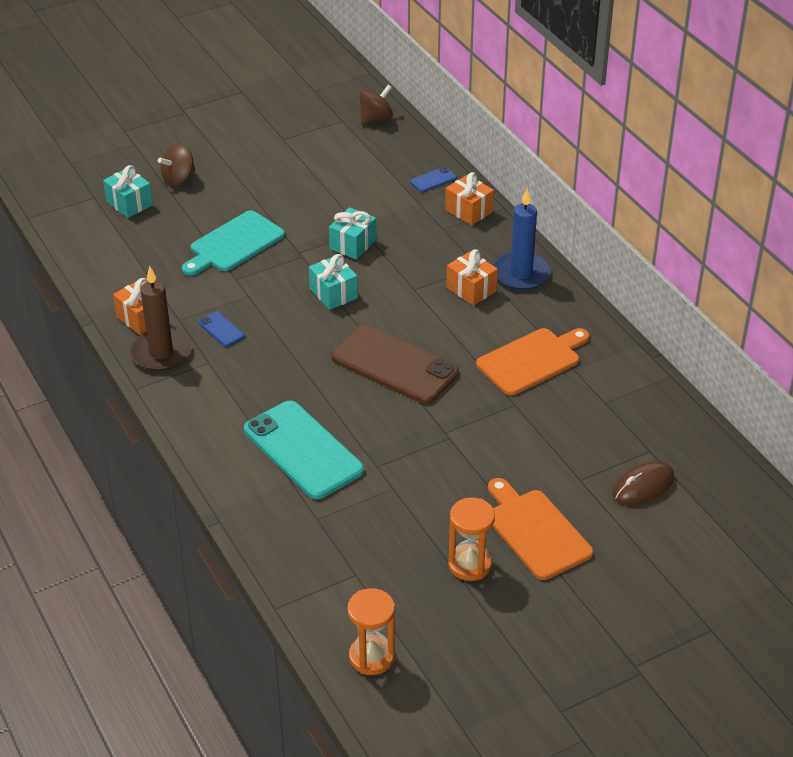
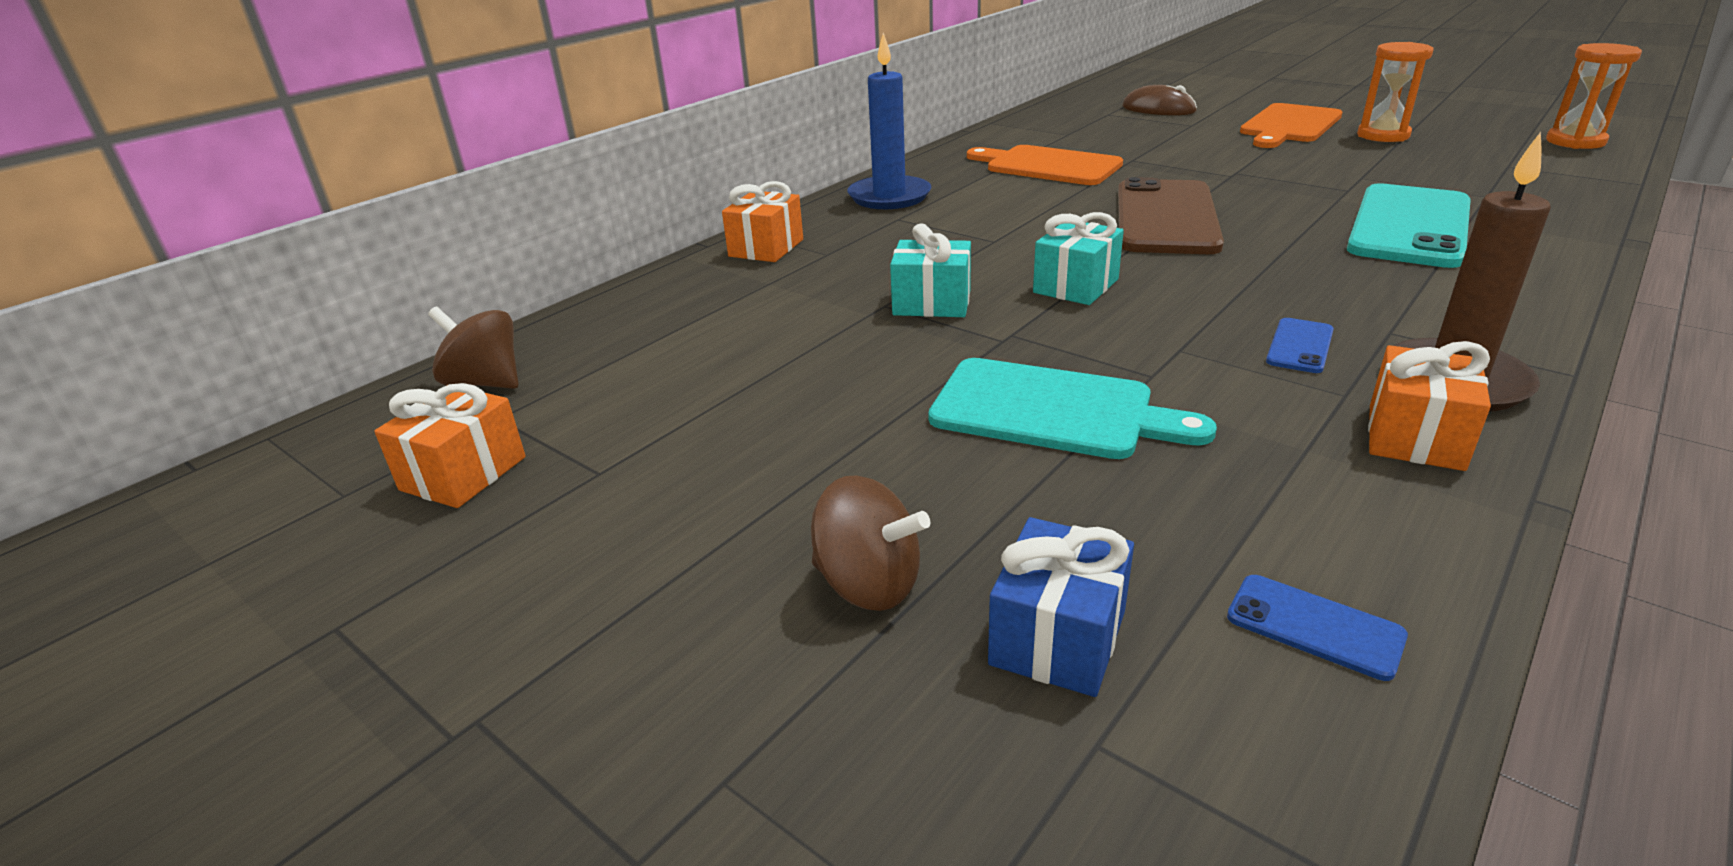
camera: 110 degrees left, 10 degrees down
turquoise gift [103,165,153,218] -> blue gift [988,517,1134,697]
blue phone [410,167,457,192] -> blue phone moved to [1227,575,1408,681]
orange gift [446,249,498,306] -> orange gift moved to [374,383,526,508]

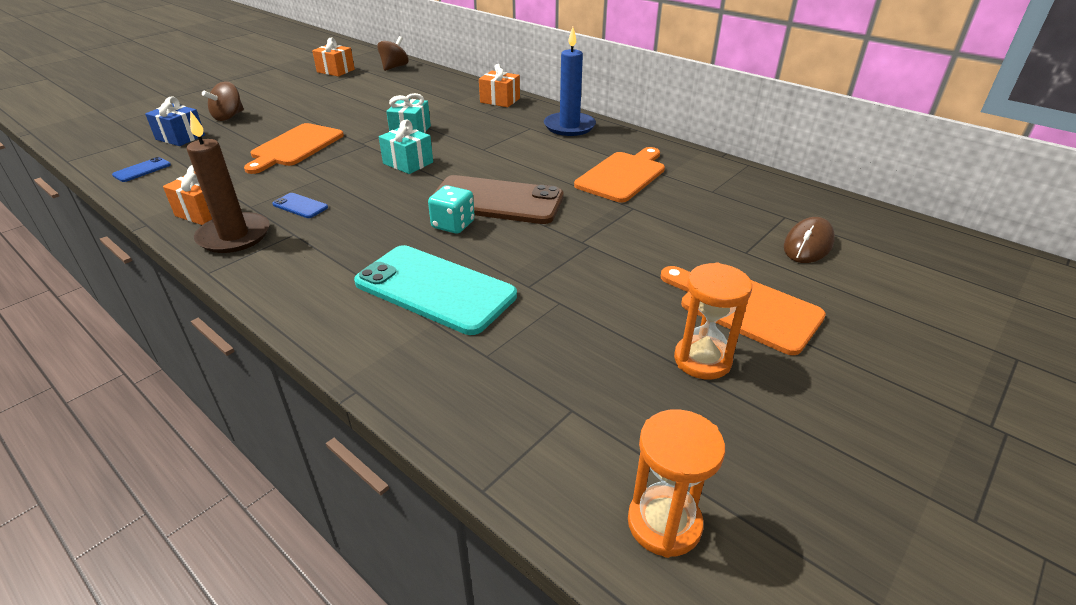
camera: 90 degrees right, 5 degrees up
turquoise cutting board [928,358,1217,459] -> orange cutting board [244,123,344,174]
none -> turquoise dice [428,185,475,234]

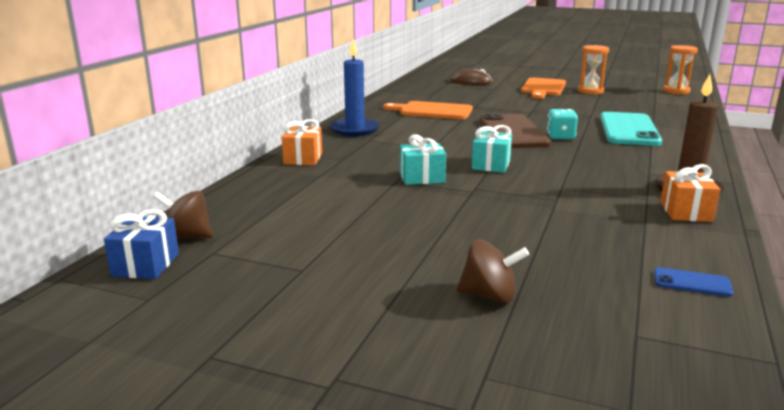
camera: 110 degrees left, 15 degrees down
blue gift [145,96,205,146] -> blue gift moved to [104,209,179,279]
orange cutting board [244,123,344,174] -> none
blue phone [272,193,328,218] -> none
orange gift [312,38,355,77] -> none

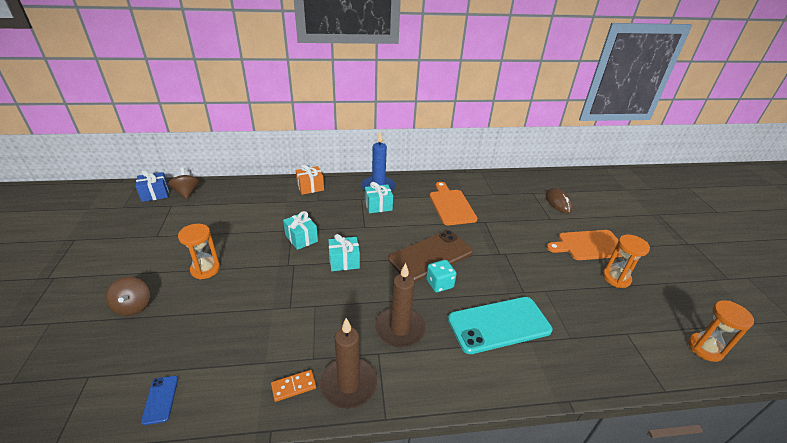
camera: 60 degrees right, 15 degrees up
orange gift [660,164,720,222] -> orange domino [271,370,316,402]
none -> orange hourglass [178,224,220,280]
none -> turquoise gift [365,182,393,213]
none -> brown candle [375,263,426,347]

